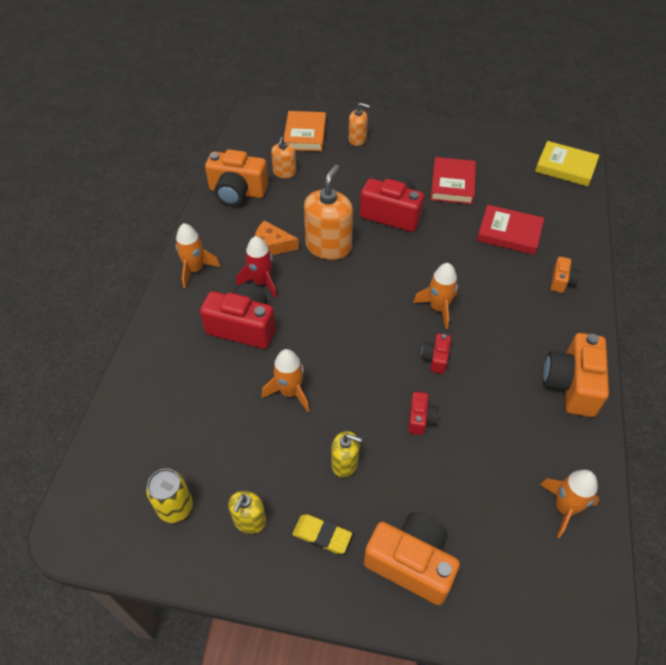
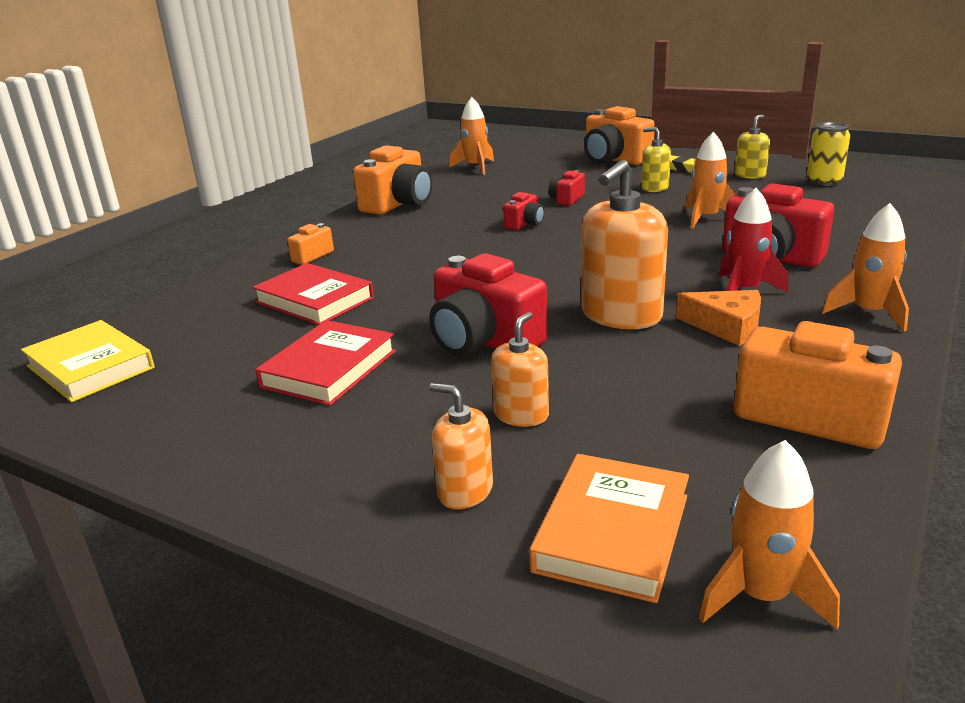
camera: 160 degrees left, 25 degrees down
orange soap dispenser [271,137,296,178] -> orange soap dispenser moved to [491,312,549,427]
orange rocket [413,263,458,329] -> orange rocket moved to [699,440,840,629]

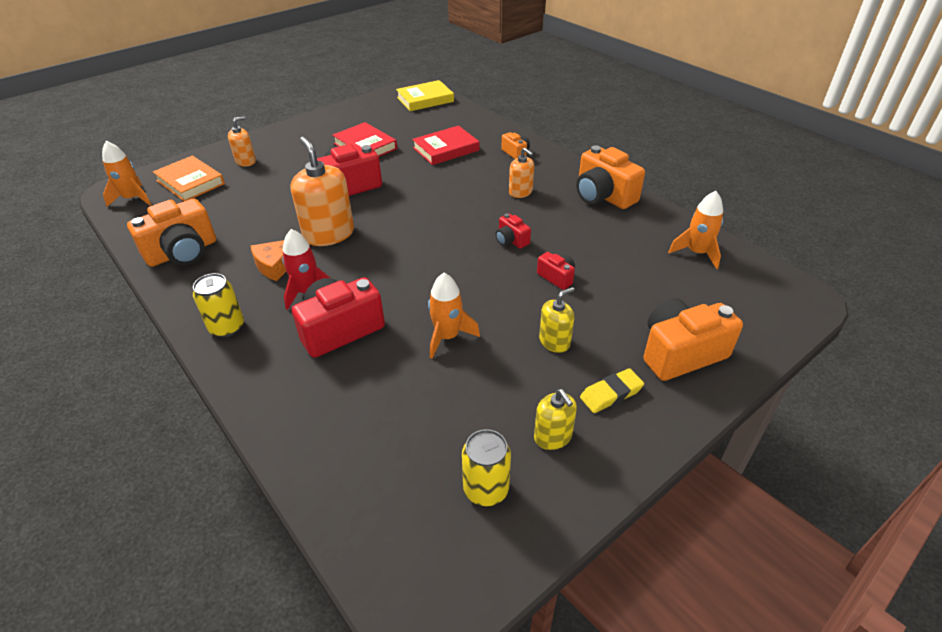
camera: 110 degrees right, 15 degrees up
orange soap dispenser [491,312,549,427] -> orange soap dispenser moved to [509,148,534,198]
orange rocket [822,203,909,331] -> yellow can [193,273,244,338]

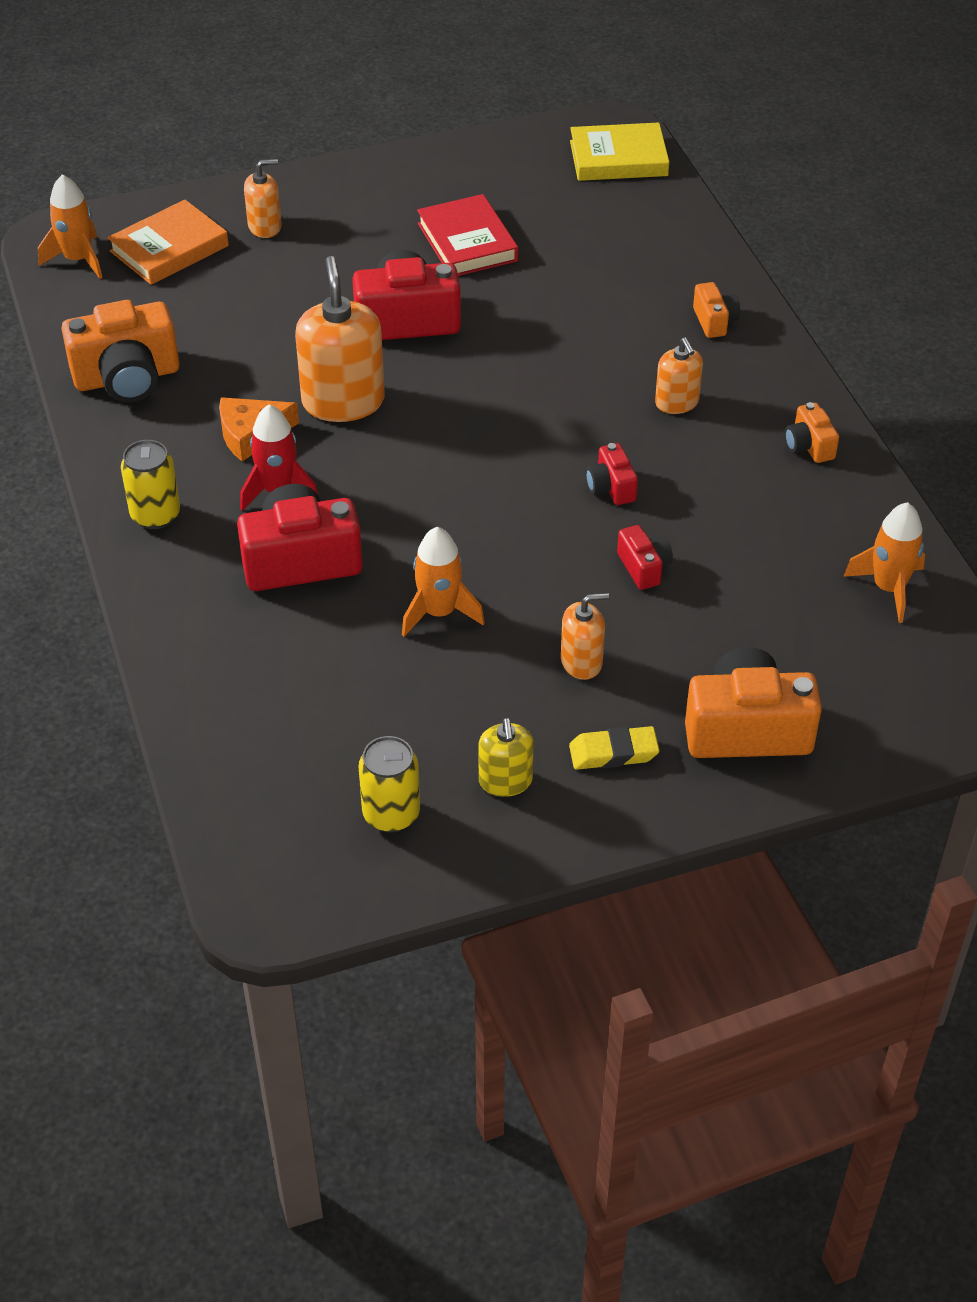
camera: 20 degrees right, 5 degrees up
orange book [153,156,225,201] -> orange book turned 75 degrees clockwise [107,200,229,285]
red book [412,125,479,165] -> none
yellow soap dispenser [539,287,574,353] -> orange soap dispenser [561,593,609,680]
orange camera [576,146,645,209] -> orange camera [785,402,839,463], size x0.50

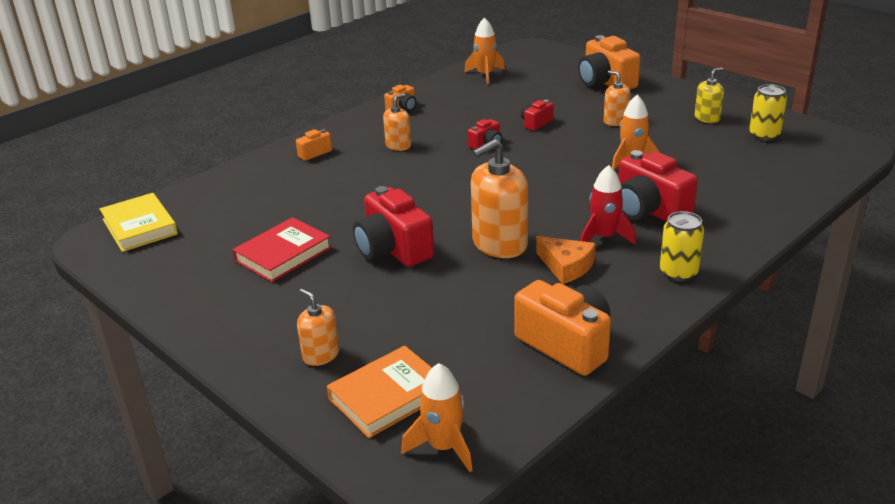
camera: 115 degrees left, 15 degrees down
orange book [107,200,229,285] -> orange book turned 60 degrees counterclockwise [327,346,432,438]
yellow eraser [569,726,660,770] -> none

